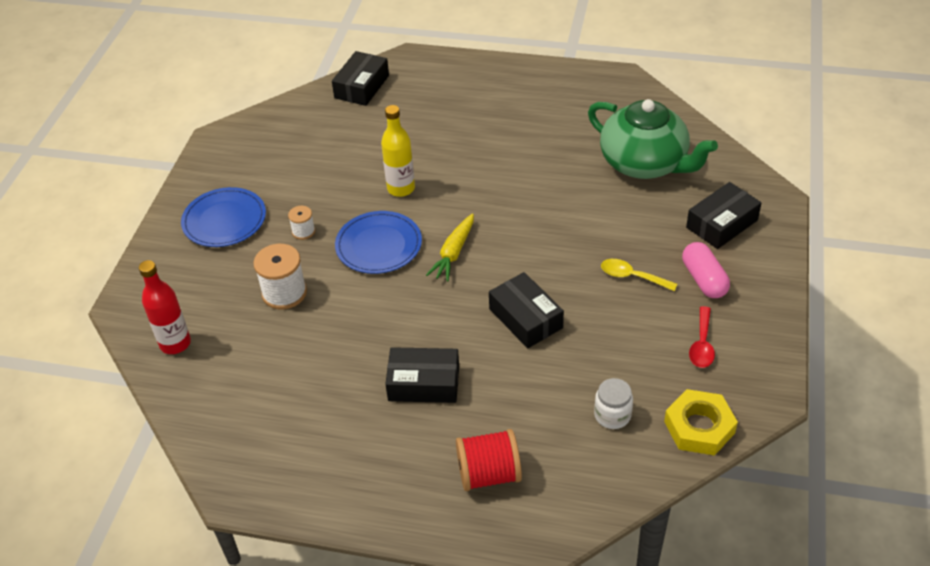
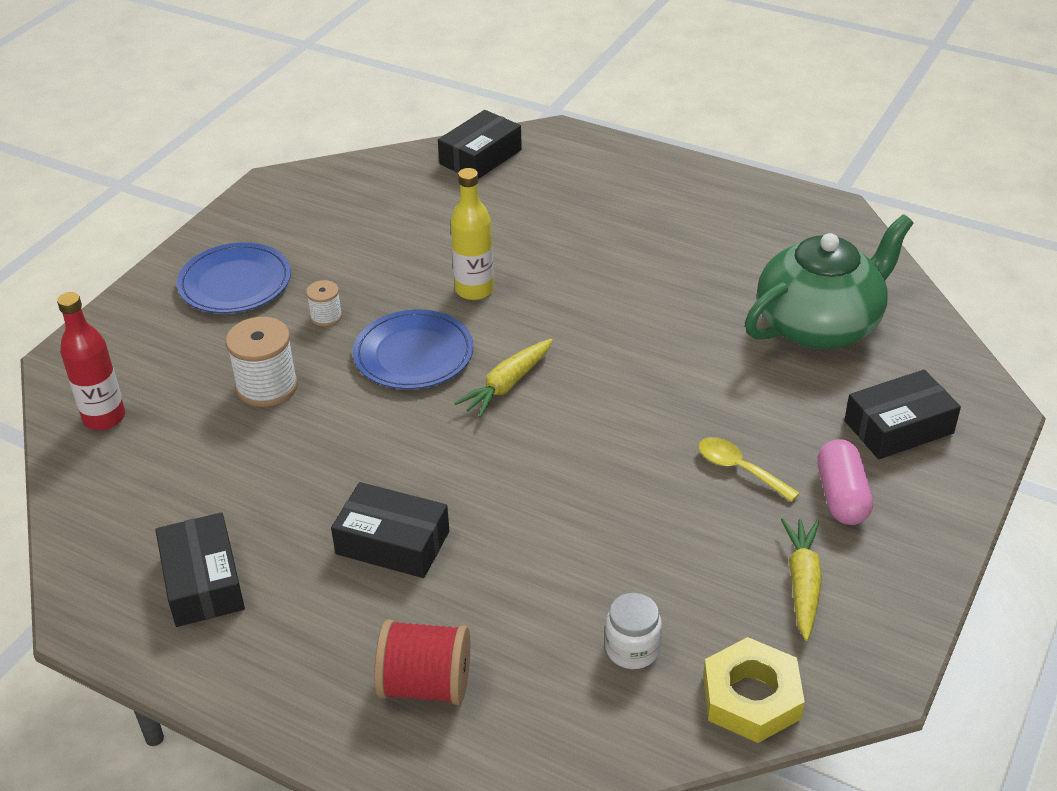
camera: 15 degrees right, 5 degrees down
black box [489,272,564,348] -> black box moved to [156,512,245,627]
green teapot [588,99,718,179] -> green teapot turned 90 degrees counterclockwise [745,214,914,349]
red spoon [689,306,715,368] -> yellow carrot [781,518,822,641]

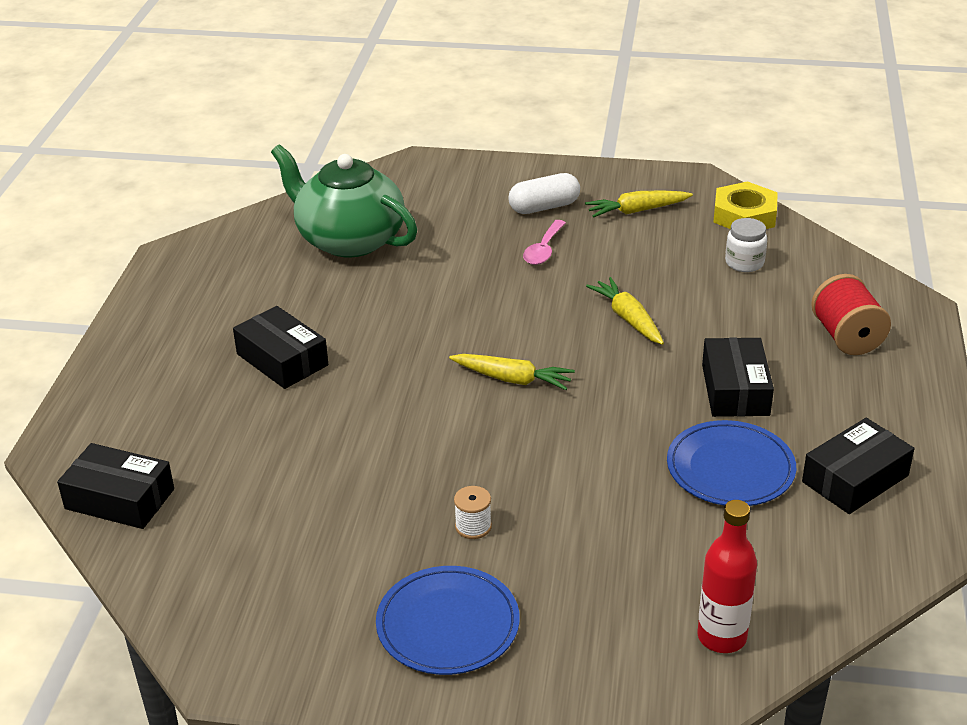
camera: 110 degrees left, 5 degrees down
white spool [226,317,298,407] -> none
blue plate [353,310,474,389] -> blue plate moved to [667,420,796,506]
yellow bottle [451,168,494,300] -> none
yellow spoon [699,437,800,502] -> pink spoon [523,220,566,265]
pink capsule [817,439,873,525] -> white capsule [508,173,580,214]
black box [844,369,961,459] -> black box moved to [233,306,328,389]
none -> yellow carrot [586,277,664,345]

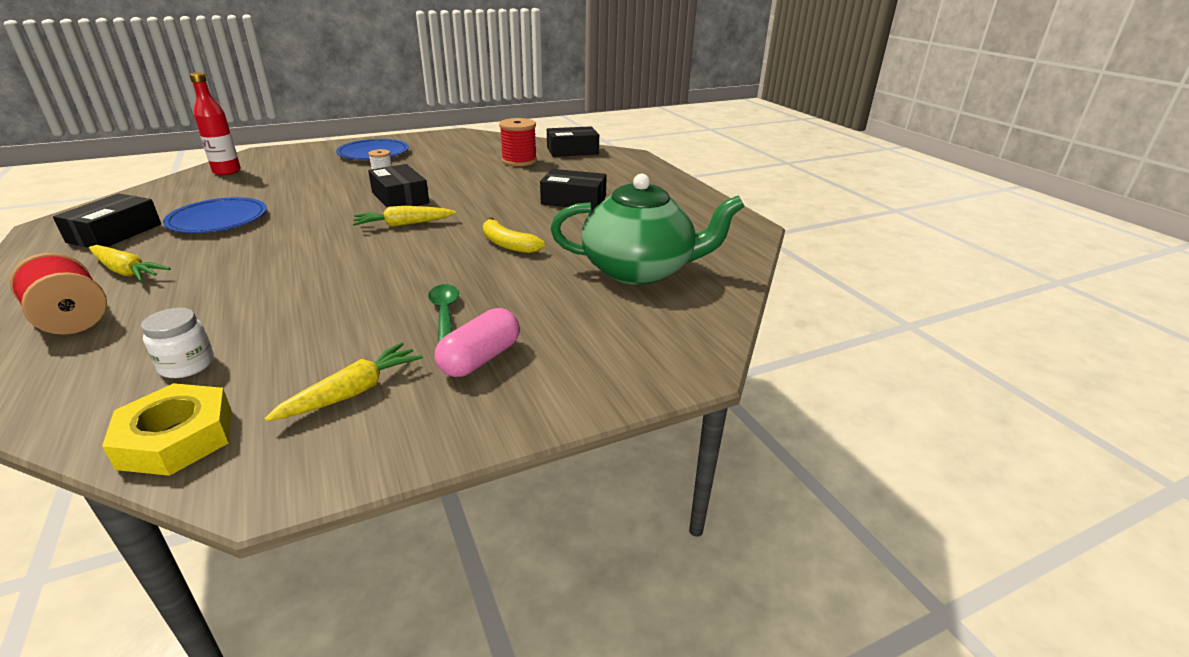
camera: 145 degrees right, 5 degrees down
white capsule [508,173,580,214] -> pink capsule [435,308,520,377]
pink spoon [523,220,566,265] -> green spoon [428,284,459,343]
yellow carrot [586,277,664,345] -> yellow carrot moved to [89,245,171,281]
black box [702,337,774,417] -> black box moved to [368,164,429,208]
none -> yellow banana [483,217,545,254]
none -> red spool [499,118,537,166]

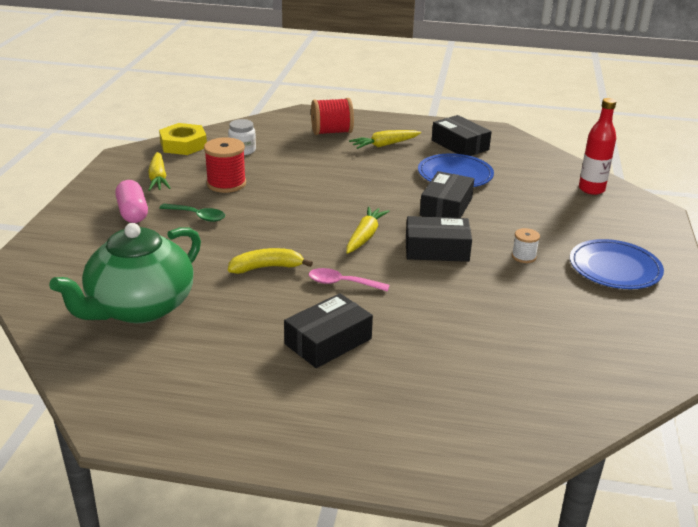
camera: 125 degrees right, 0 degrees up
red spool [499,118,537,166] -> red spool moved to [204,137,246,193]
black box [547,126,599,157] -> black box moved to [420,171,474,218]
none -> pink spoon [309,268,389,292]

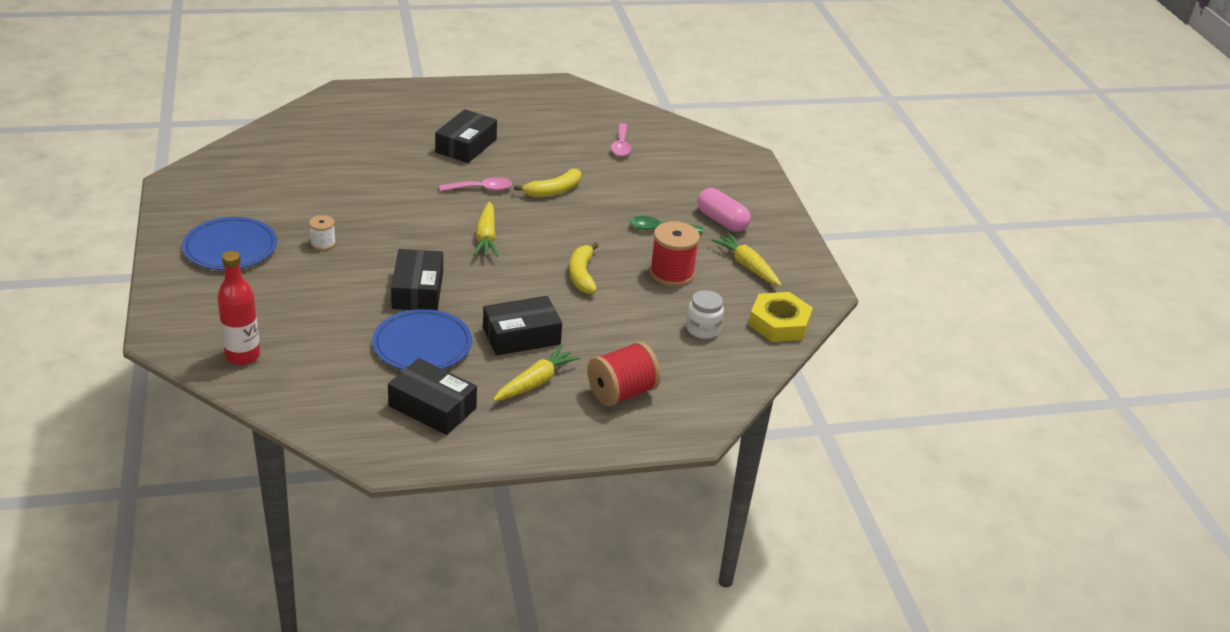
camera: 155 degrees right, 5 degrees up
green teapot [49,223,201,323] -> pink spoon [611,123,632,156]
black box [406,216,472,262] -> black box moved to [483,296,562,356]
none -> yellow banana [569,242,599,294]

